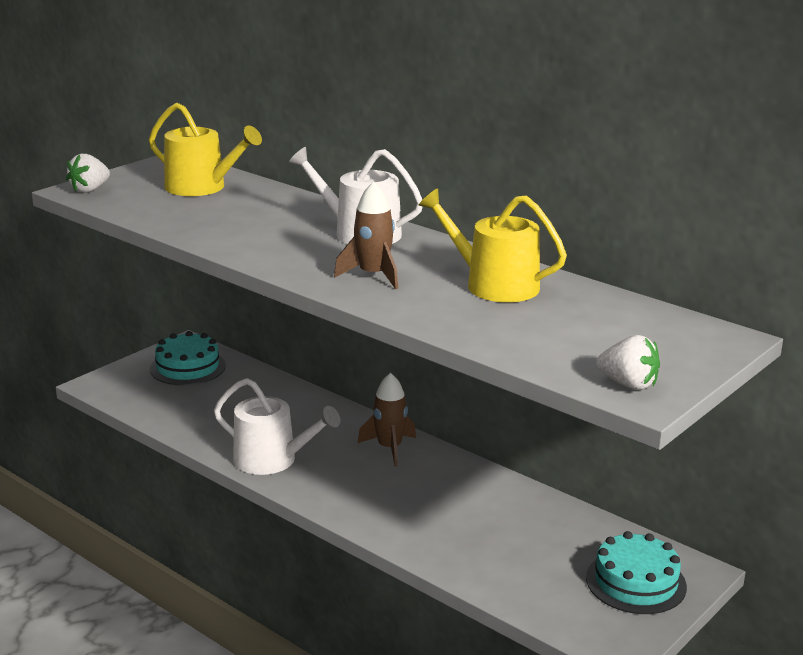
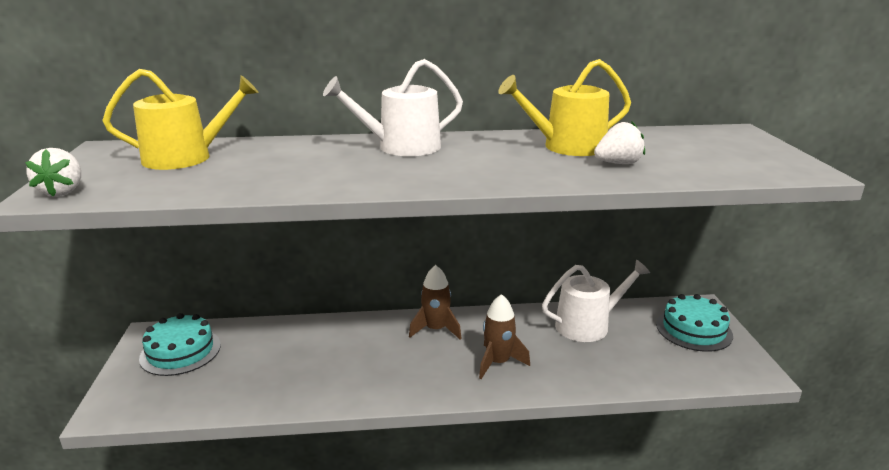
camera: 45 degrees left, 0 degrees up
white watering can [214,378,340,475] -> white watering can moved to [542,260,650,342]
brown rocket [334,181,398,289] -> brown rocket moved to [479,294,530,379]
white strawberry [596,335,660,390] -> white strawberry moved to [594,122,645,164]

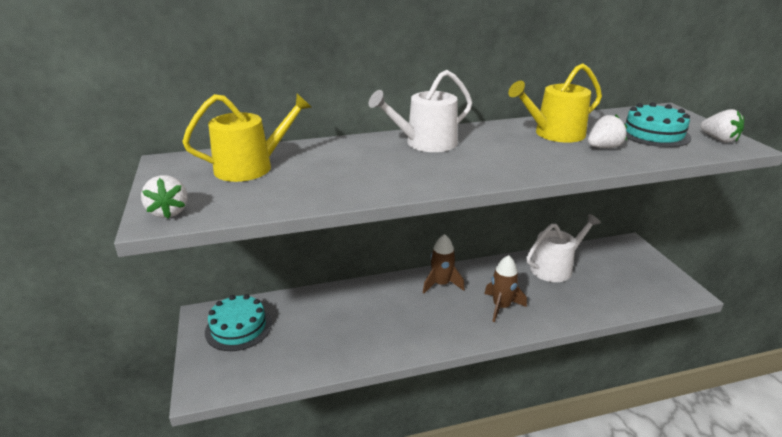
camera: 10 degrees left, 5 degrees up
turquoise cake [656,294,733,352] -> turquoise cake moved to [624,102,692,147]
none -> white strawberry [701,109,744,143]

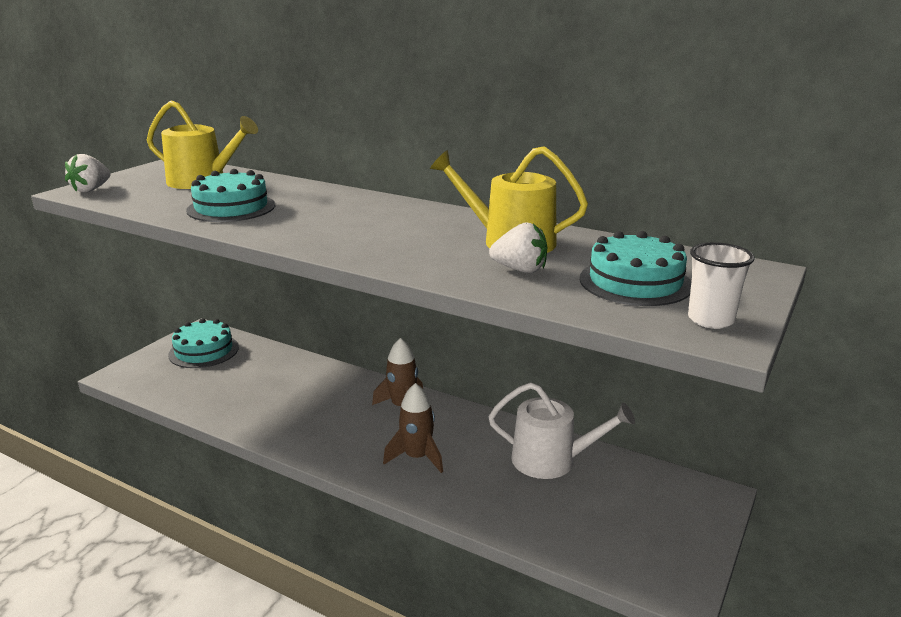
camera: 45 degrees right, 5 degrees down
white watering can [369,70,472,152] -> none
white strawberry [701,109,744,143] -> white cup [688,242,755,329]
none -> turquoise cake [186,169,275,222]

